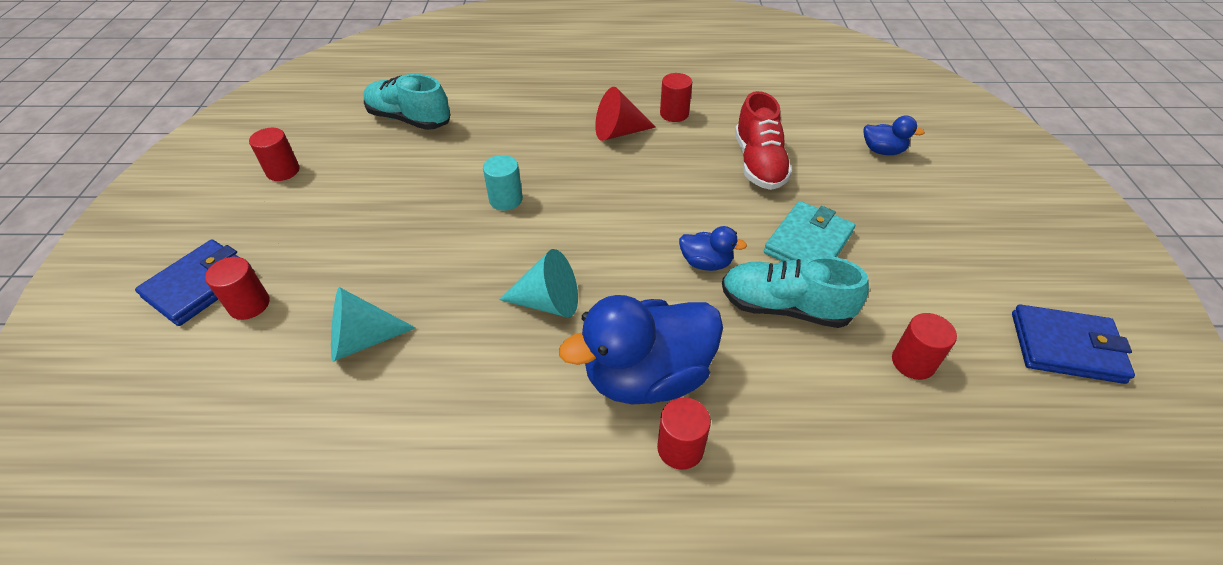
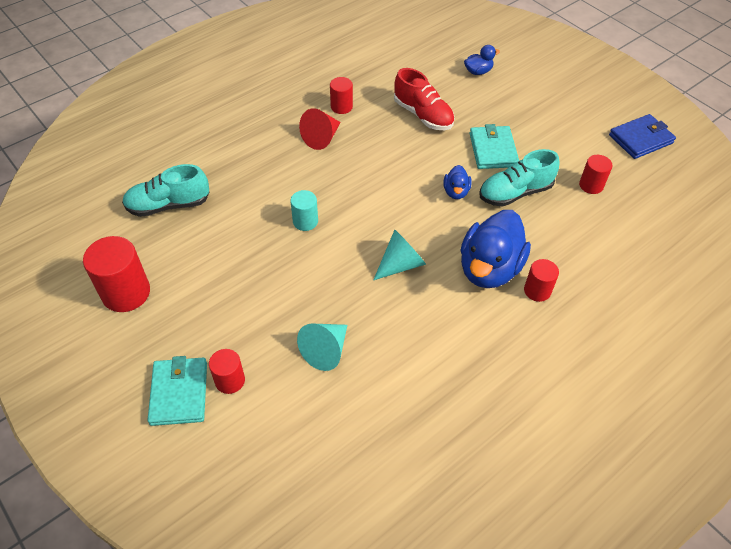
camera: 40 degrees left, 5 degrees up
blue wallet [135,239,255,326] -> turquoise wallet [147,356,207,426]
red cylinder [249,128,300,181] -> red cylinder [83,236,150,312], size x1.74
blue duck [679,226,747,271] -> blue duck turned 120 degrees clockwise [443,165,472,199]

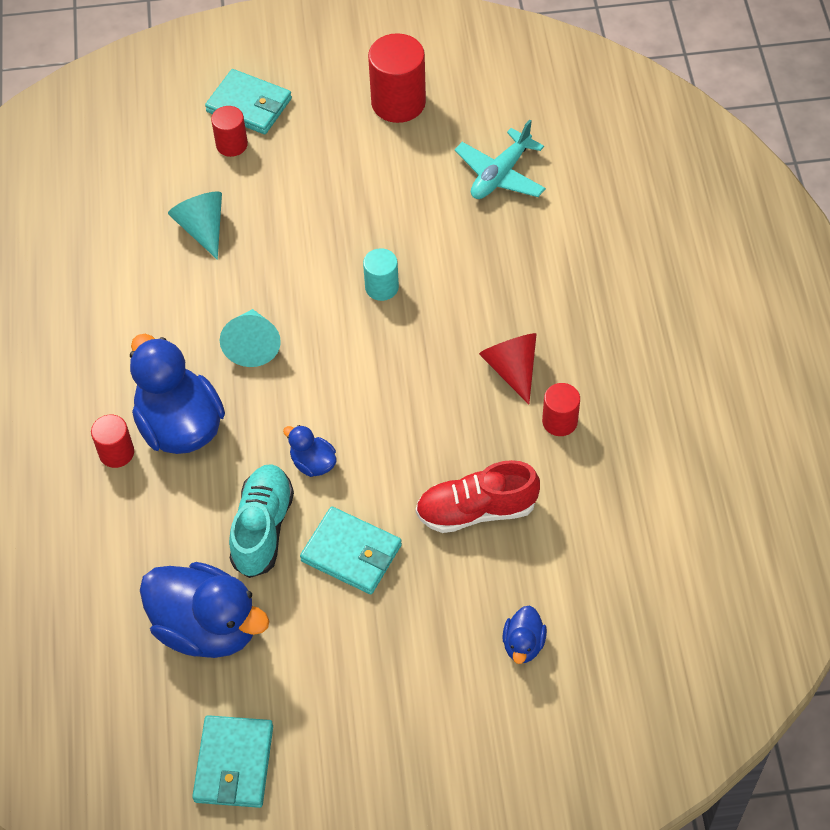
camera: 125 degrees right, 5 degrees up
turquoise shoe [122,164,210,217] -> turquoise plane [455,120,546,199]
red cylinder [579,155,612,194] -> blue duck [140,562,270,658]
blue wallet [609,114,676,159] -> turquoise wallet [192,715,273,808]

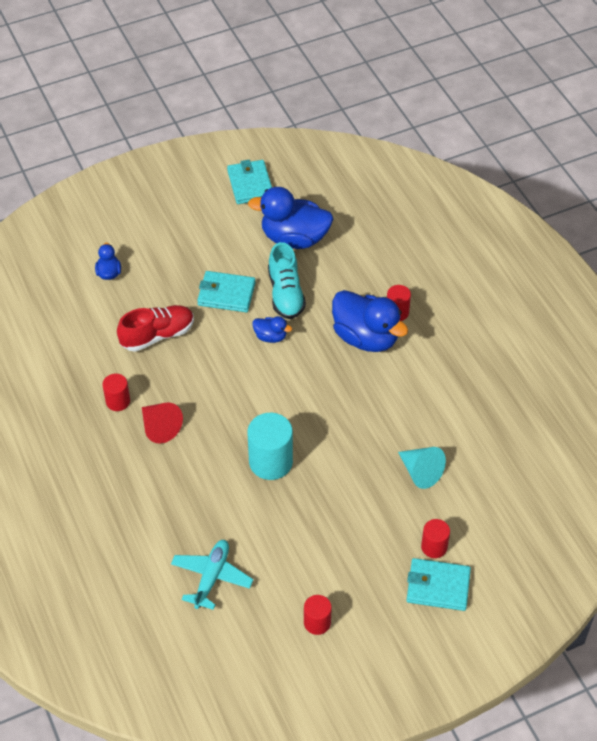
camera: 160 degrees right, 5 degrees down
turquoise cone [220,309,281,367] -> none
turquoise cylinder [363,248,399,301] -> turquoise cylinder [247,413,293,480], size x1.74
red cylinder [368,33,426,123] -> red cylinder [304,595,332,635], size x0.57

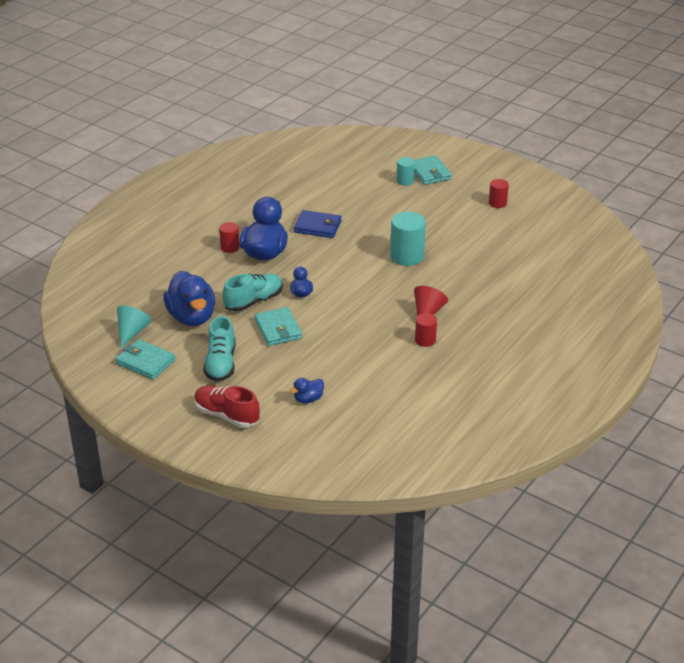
camera: 120 degrees left, 15 degrees down
red shoe [117,305,194,352] -> red shoe moved to [194,385,260,428]
turquoise plane [171,540,253,610] -> none
turquoise wallet [227,160,272,204] -> turquoise wallet turned 75 degrees clockwise [116,339,176,380]
turquoise cone [398,447,446,489] -> turquoise cone moved to [117,306,151,348]
red cylinder [421,519,450,558] -> turquoise cylinder [397,157,415,186]
none -> turquoise shoe [203,316,235,382]
none -> blue wallet [294,210,342,238]

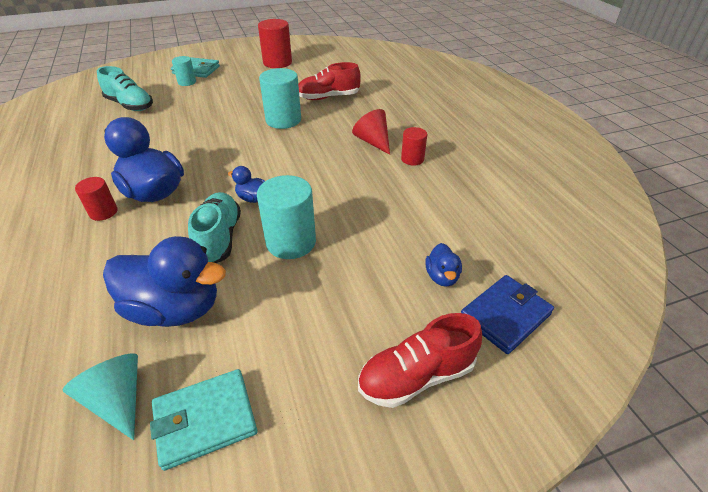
camera: 55 degrees left, 5 degrees up
turquoise shoe [203,316,235,382] -> turquoise shoe moved to [97,66,153,111]
turquoise wallet [254,307,302,346] -> turquoise cylinder [257,175,316,259]
blue wallet [294,210,342,238] -> blue wallet moved to [461,275,554,354]
red cylinder [489,179,509,208] -> red cylinder [258,19,292,68], size x1.74
none -> red shoe [298,62,361,100]

